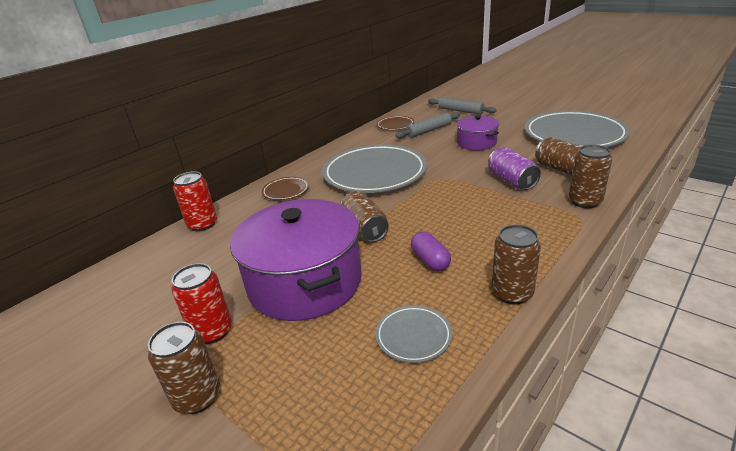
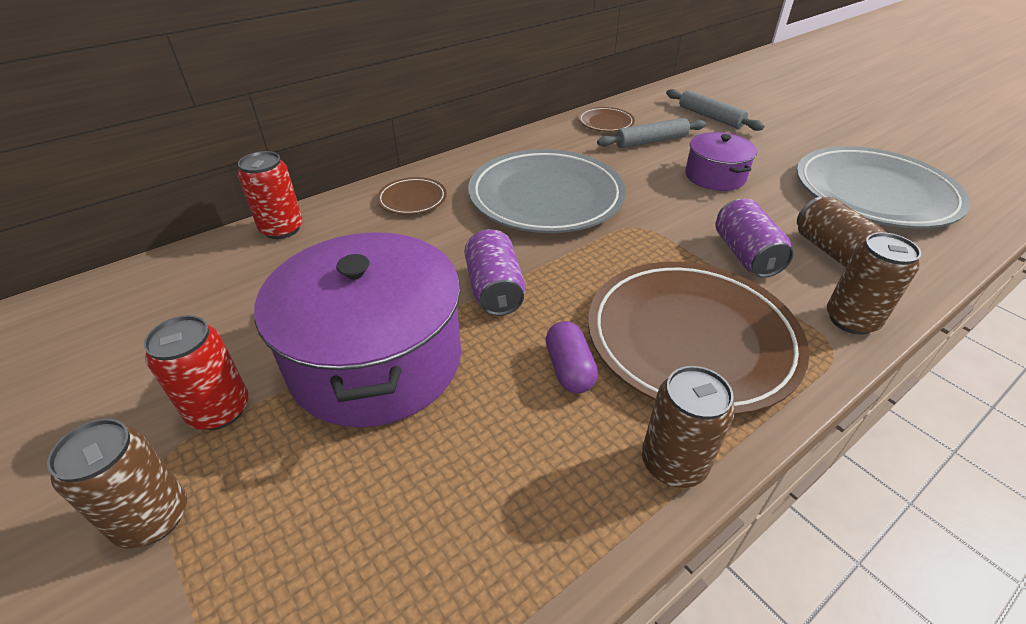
camera: 10 degrees right, 10 degrees up
brown can [340,191,389,242] -> purple can [464,229,526,316]
grey plate [376,306,452,363] -> none
none -> brown plate [588,262,809,415]

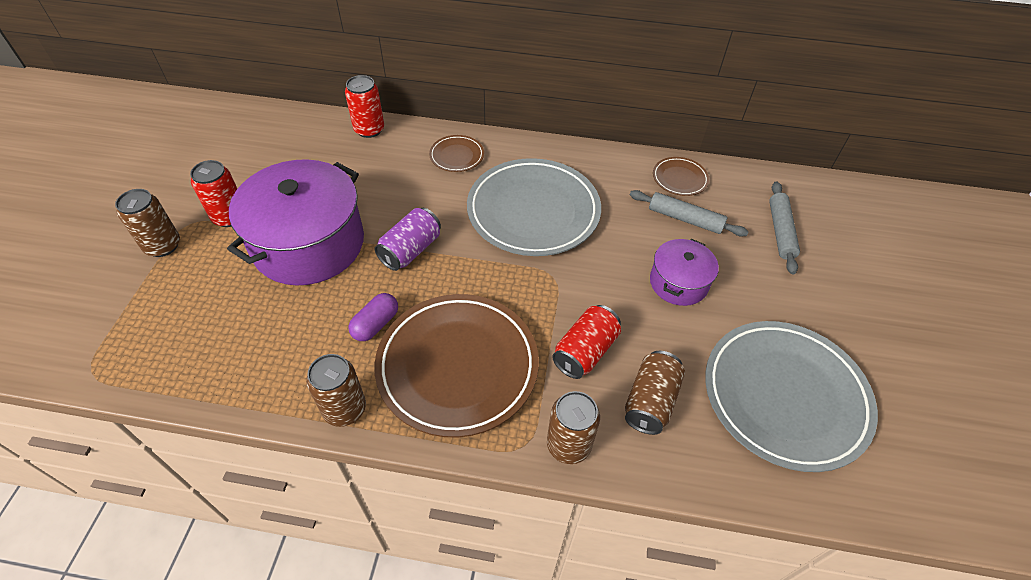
camera: 45 degrees right, 10 degrees up
purple can [715,199,793,278] -> red can [552,305,621,379]

